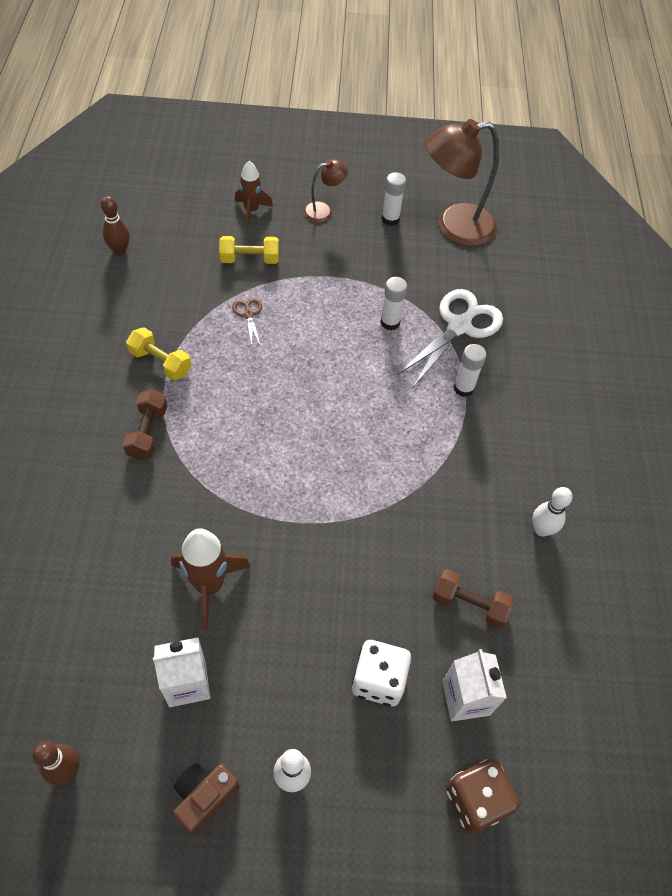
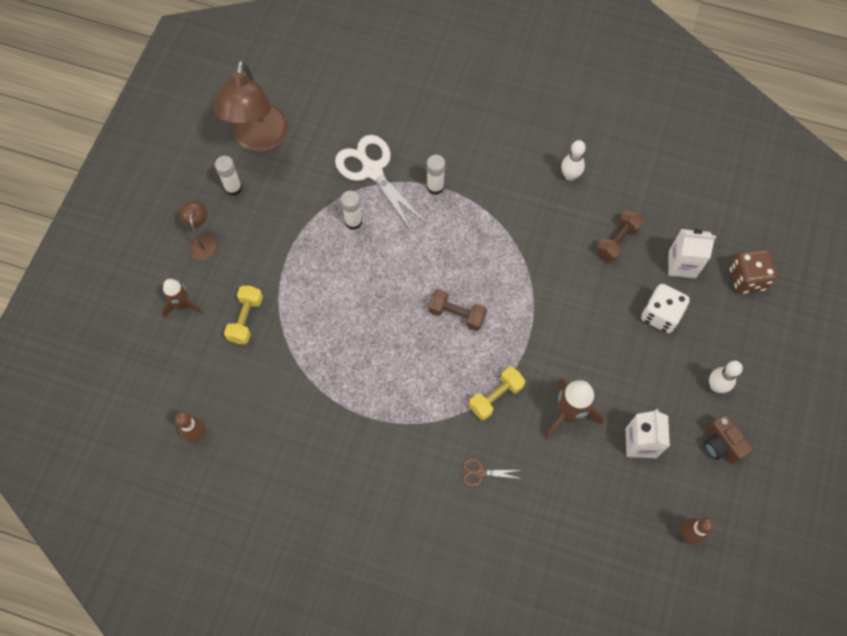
camera: 70 degrees left, 10 degrees up
brown dumbbell [123,390,167,460] -> brown dumbbell moved to [428,289,487,331]
yellow dumbbell [126,327,191,380] -> yellow dumbbell moved to [469,367,525,420]
brown scissors [232,298,262,347] -> brown scissors moved to [462,458,522,487]

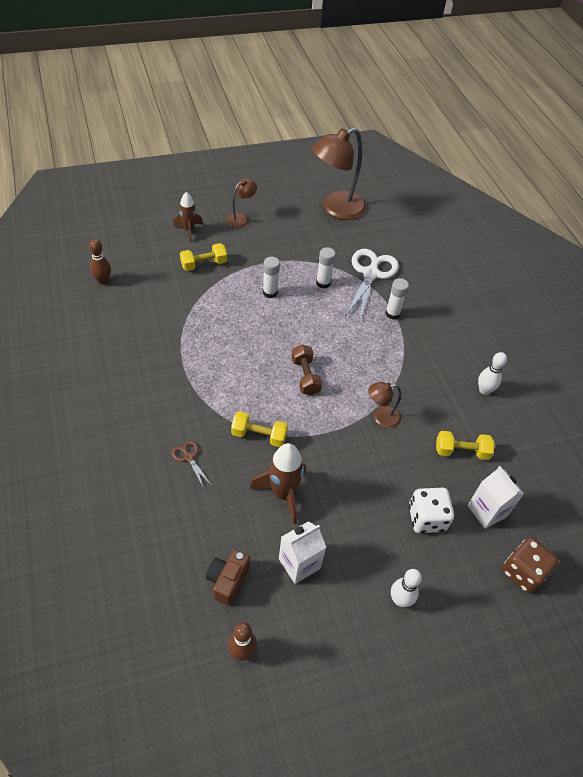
camera: 50 degrees right, 15 degrees down
white glue stick [215,156,242,196] -> white glue stick moved to [263,257,280,298]
brown dumbbell [596,210,644,262] -> yellow dumbbell [436,431,495,460]
brown camera [704,414,753,464] -> brown camera moved to [206,550,250,606]
none -> brown lamp [368,382,401,428]

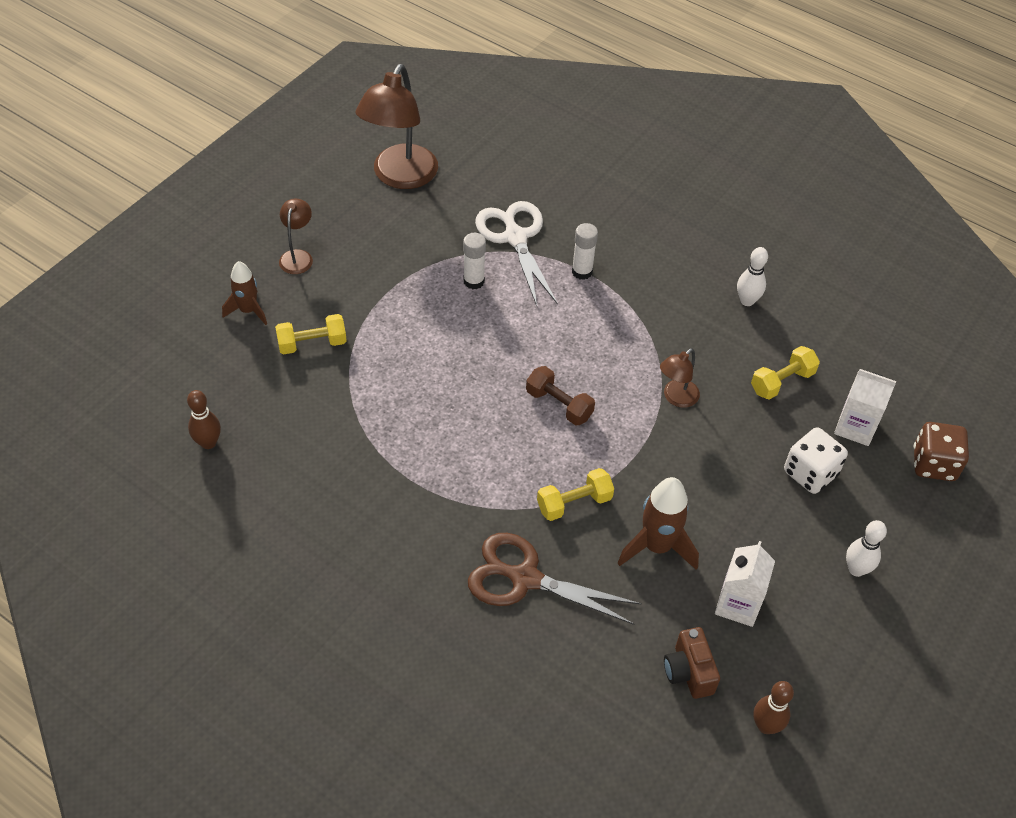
camera: 35 degrees left, 0 degrees up
brown scissors [172,440,210,486] -> brown scissors [468,533,642,625], size x2.20
yellow dumbbell [180,243,227,271] -> yellow dumbbell turned 45 degrees clockwise [275,314,347,354]
white glue stick [263,257,280,298] -> none

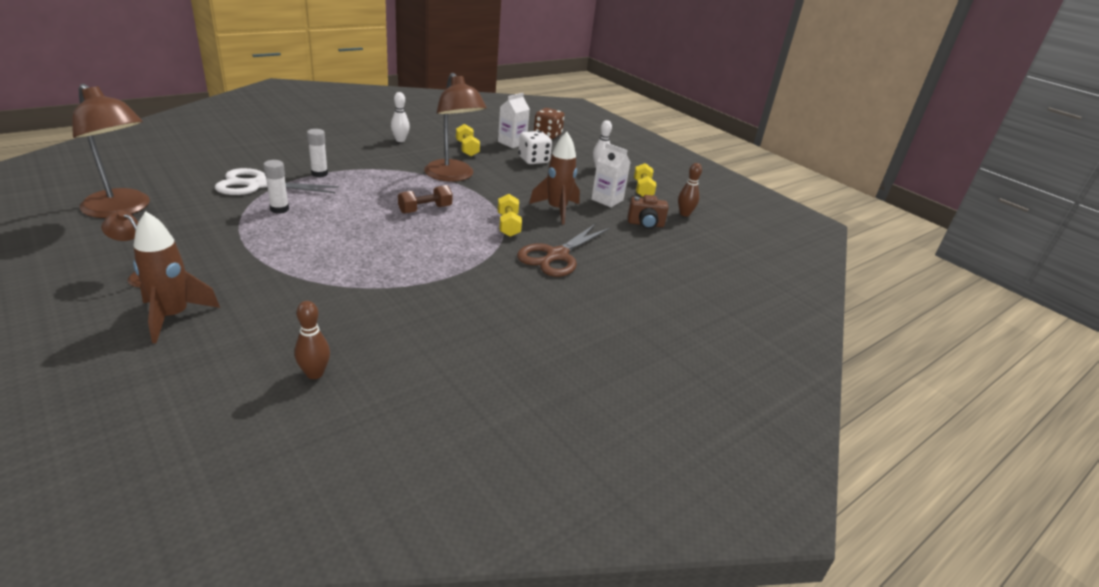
camera: 75 degrees left, 20 degrees down
brown rocket [222,261,267,325] -> brown rocket [133,211,220,343], size x1.52
yellow dumbbell [275,314,347,354] -> yellow dumbbell moved to [634,163,656,197]
brown lamp [660,348,700,408] -> brown lamp [424,73,487,182], size x2.04

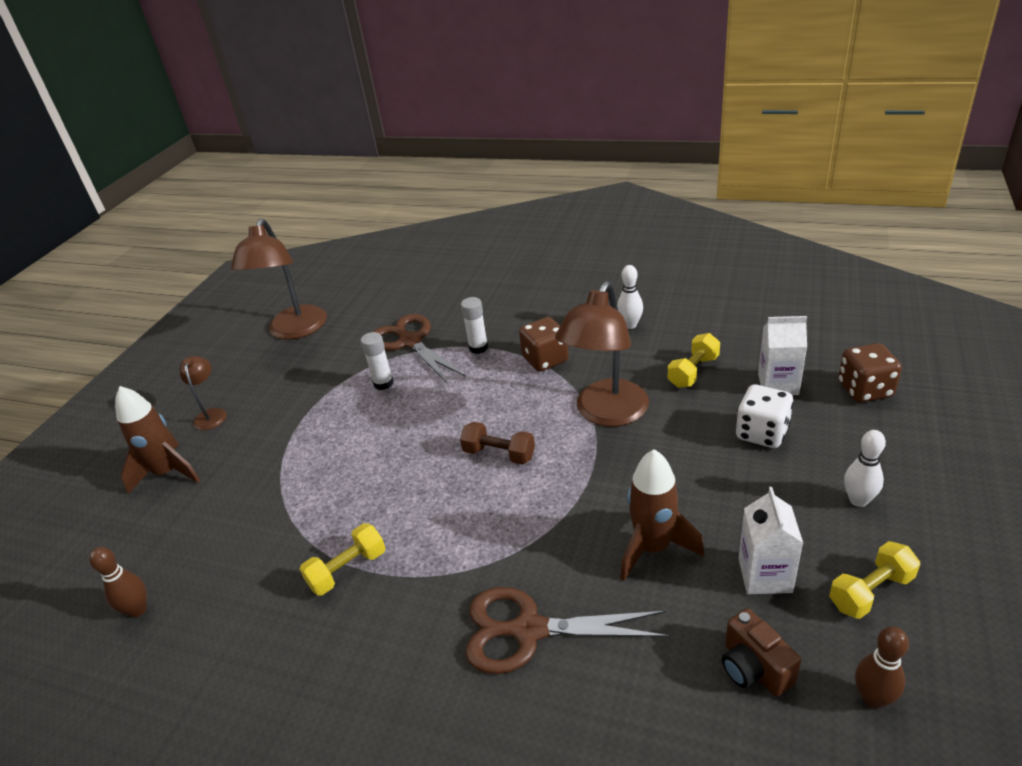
camera: 65 degrees right, 5 degrees up
white scissors [215,168,339,195] -> brown scissors [373,314,466,383]
yellow dumbbell [498,194,522,237] -> yellow dumbbell moved to [300,523,386,595]
none -> brown dice [519,317,569,372]

